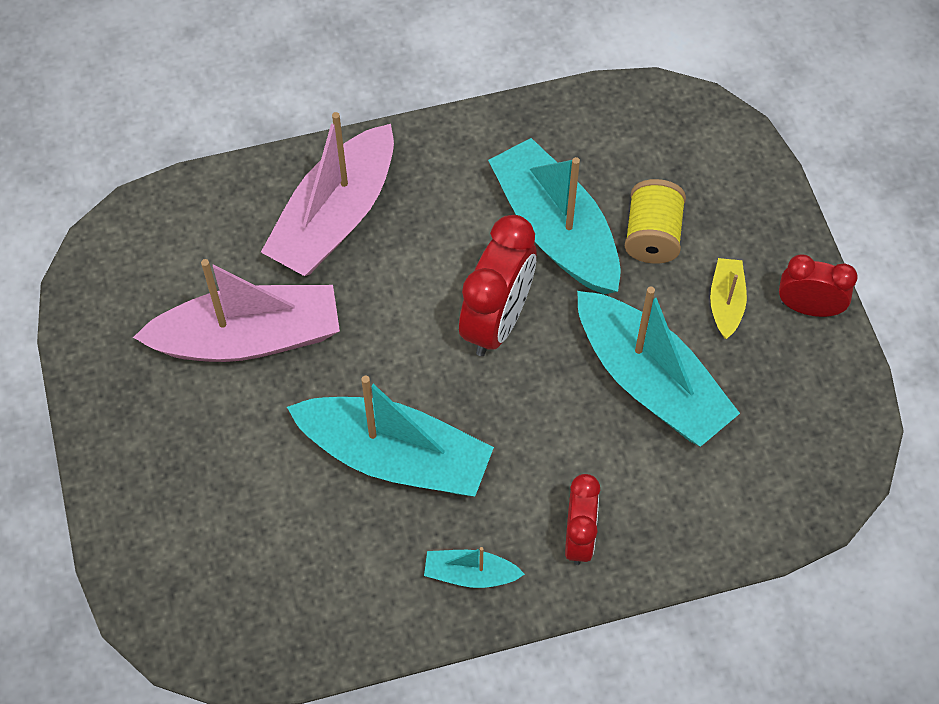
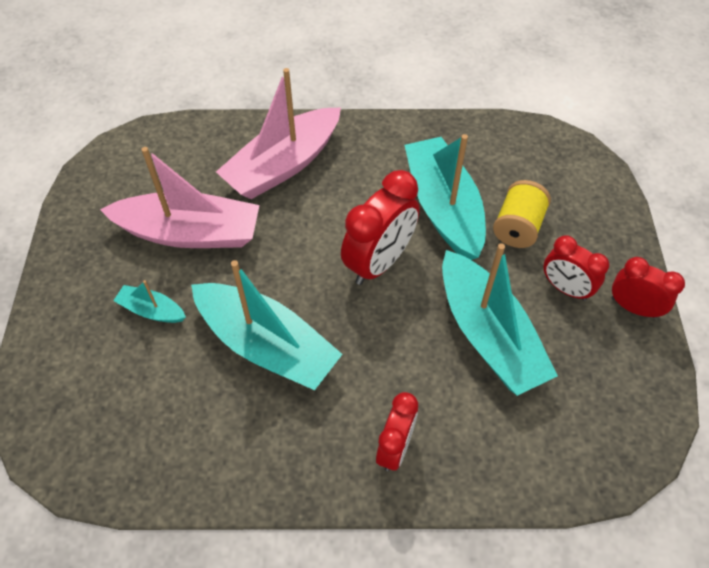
camera: 15 degrees right, 5 degrees down
turquoise boat [424,547,525,588] -> turquoise boat moved to [113,280,186,323]
yellow boat [710,258,747,339] -> red clock [543,235,609,301]

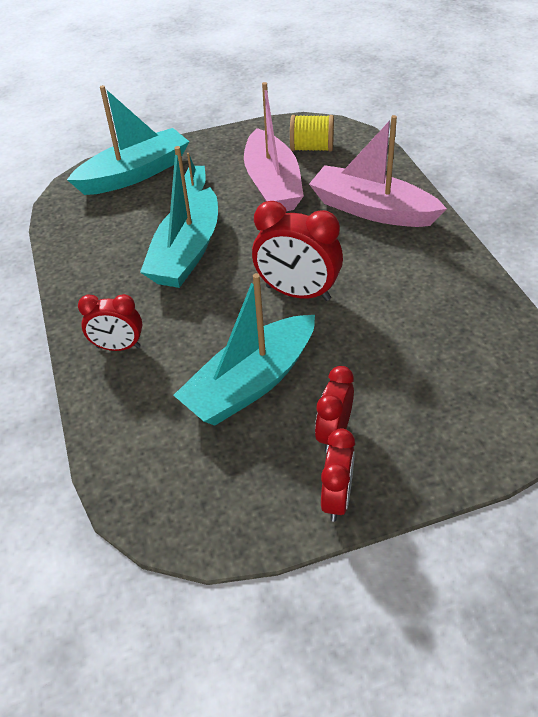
camera: 75 degrees right, 10 degrees down
turquoise boat [405,134,486,260] -> turquoise boat moved to [67,85,189,195]
yellow spool [493,180,551,248] -> yellow spool moved to [290,115,334,152]

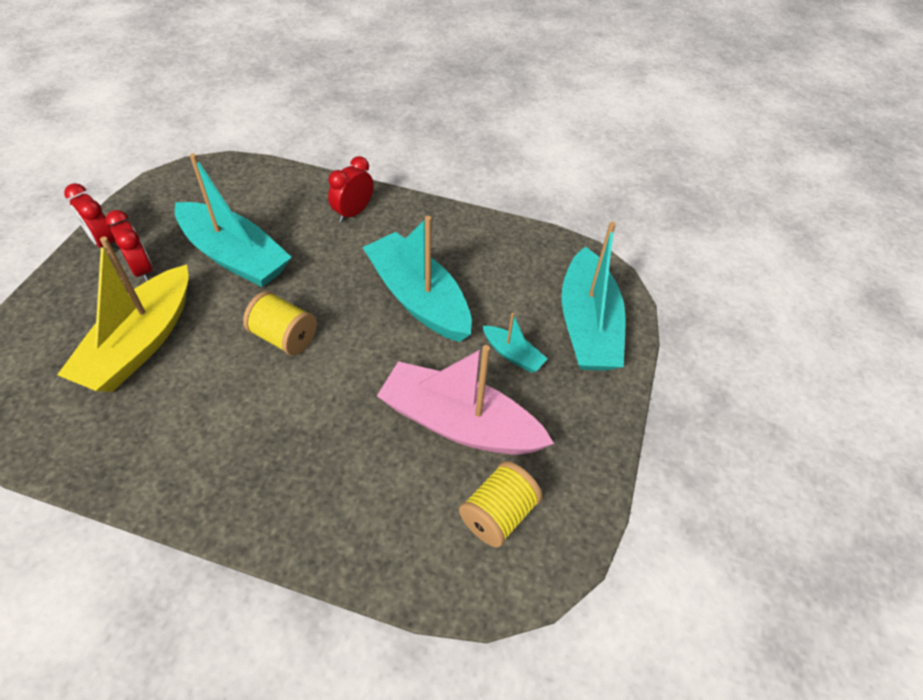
camera: 120 degrees right, 5 degrees up
turquoise boat [173,273,315,426] -> turquoise boat turned 135 degrees clockwise [175,153,292,287]
red clock [252,201,343,301] -> yellow spool [243,291,317,356]
pink boat [309,115,447,227] -> none
none -> yellow boat [57,237,189,392]

